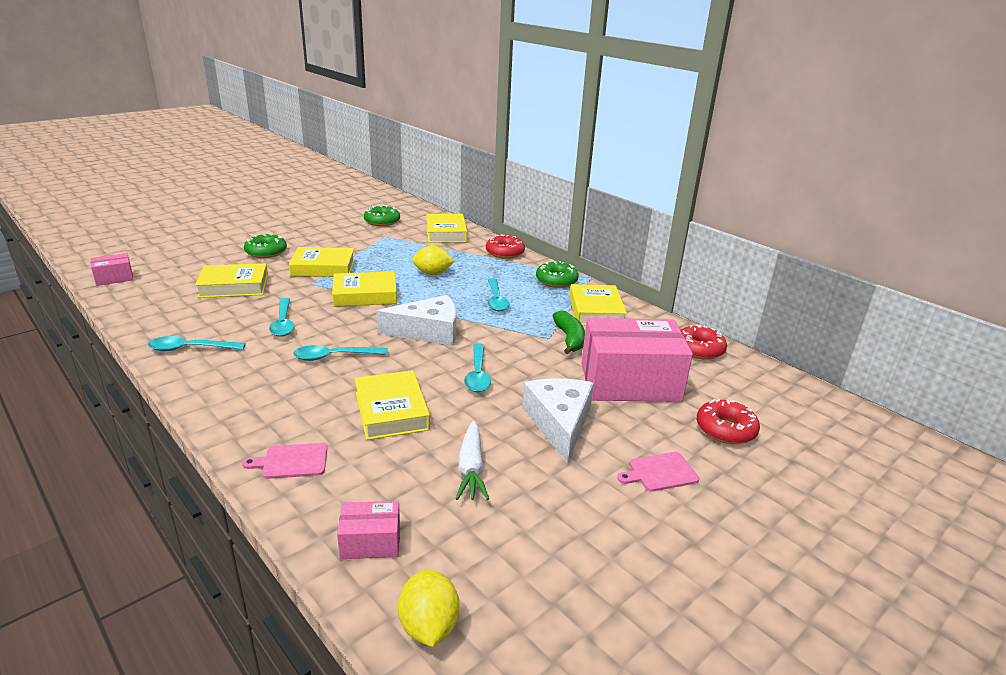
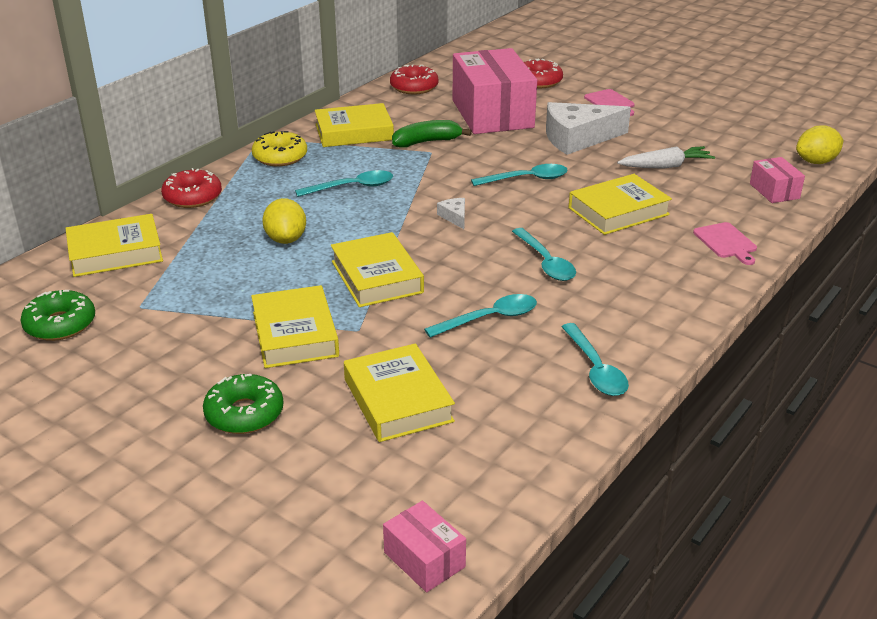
camera: 100 degrees left, 5 degrees up
white cheese [376,295,456,346] -> white cheese [437,198,465,229], size x0.42
green donut [536,261,579,288] -> yellow donut [252,131,307,166]

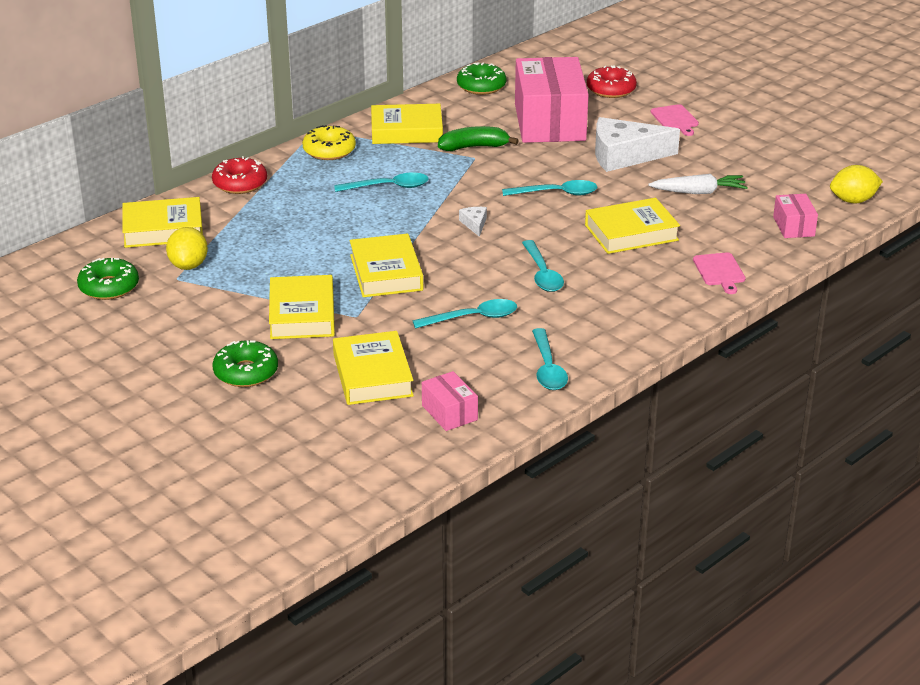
camera: 10 degrees right, 0 degrees up
yellow lemon [262,198,306,244] -> yellow lemon moved to [166,227,208,270]
pink box [383,501,466,592] -> pink box moved to [422,371,478,431]
red donut [390,64,438,94] -> green donut [457,63,506,95]

